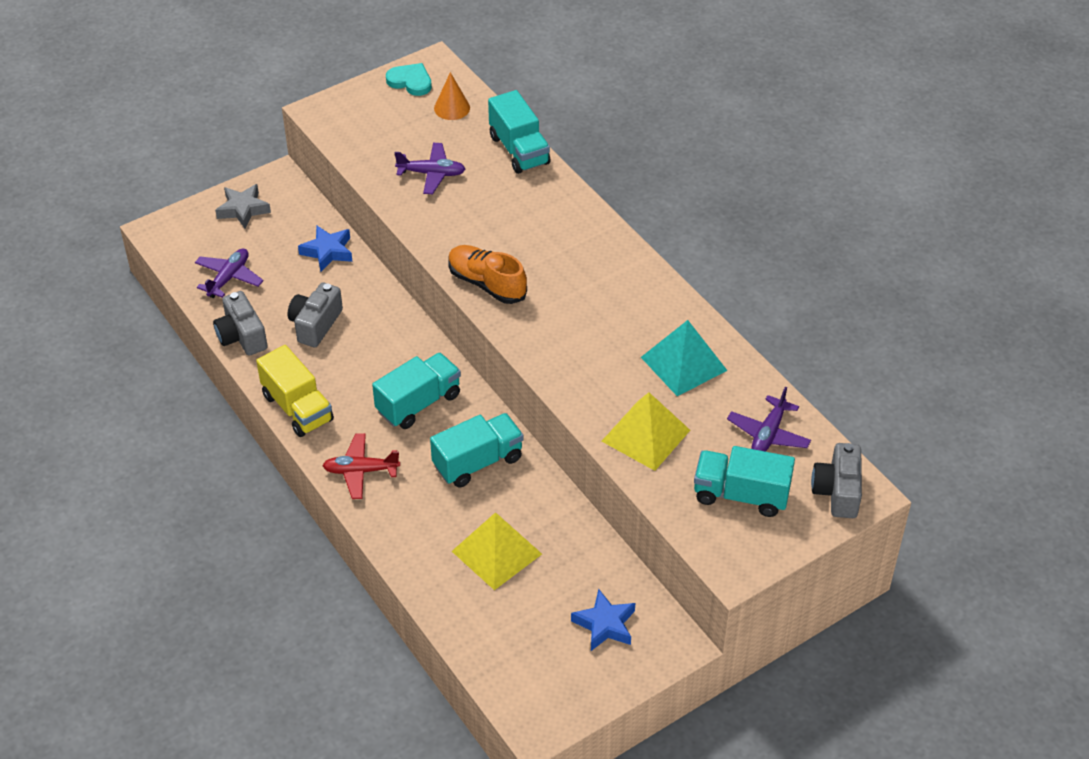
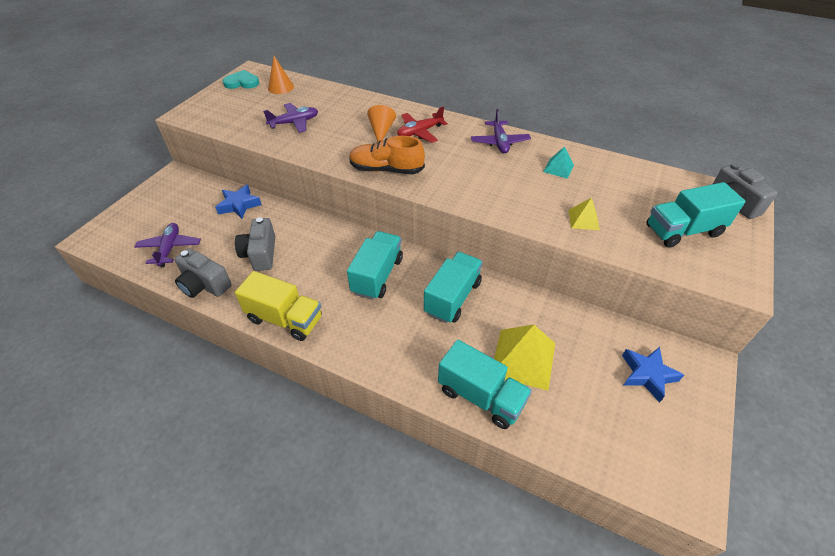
camera: 30 degrees left, 0 degrees up
grey star [215,184,271,229] -> none
red plane [322,433,400,499] -> red plane moved to [397,106,448,143]
turquoise truck [488,90,551,174] -> turquoise truck moved to [438,340,532,429]
yellow pyramid [602,392,690,471] -> yellow pyramid [569,198,600,230], size x0.53
turquoise pyramid [641,320,728,396] -> turquoise pyramid [543,146,574,179], size x0.53
purple plane [727,386,811,452] -> purple plane moved to [471,109,531,153]
none -> orange cone [367,105,396,142]

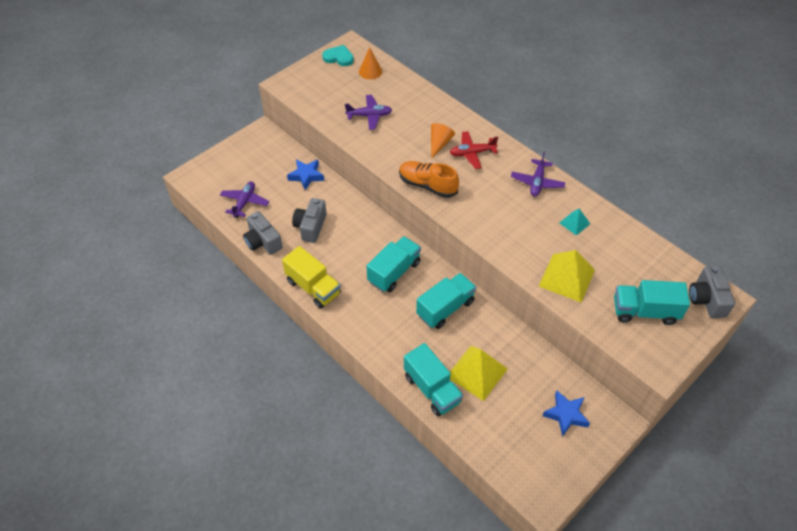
camera: 20 degrees right, 5 degrees up
yellow pyramid [569,198,600,230] -> yellow pyramid [539,250,595,303], size x1.89

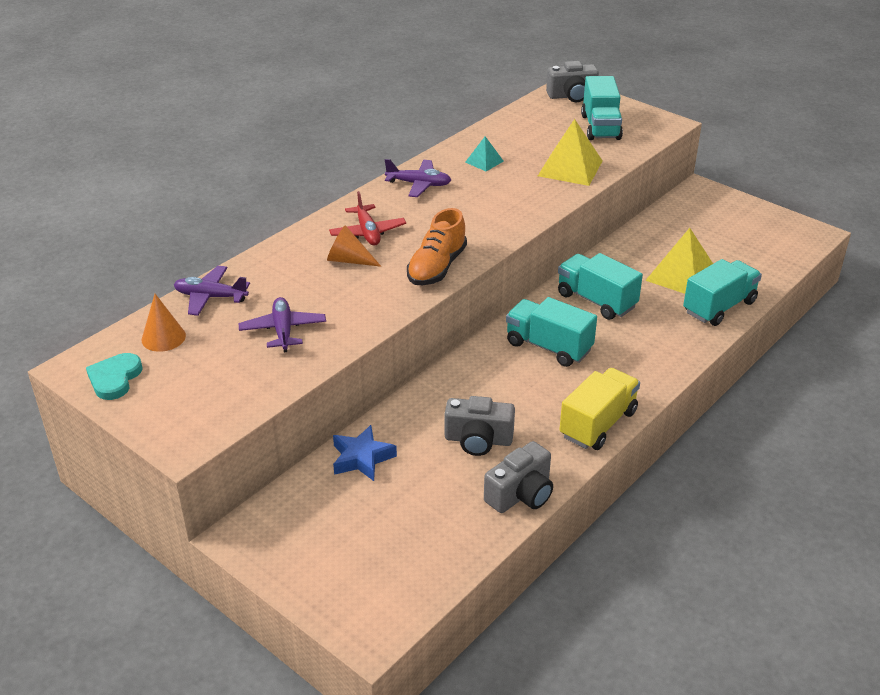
camera: 95 degrees left, 15 degrees down
purple plane [220,181,269,218] -> purple plane moved to [174,266,250,316]
blue star [542,391,590,436] -> none

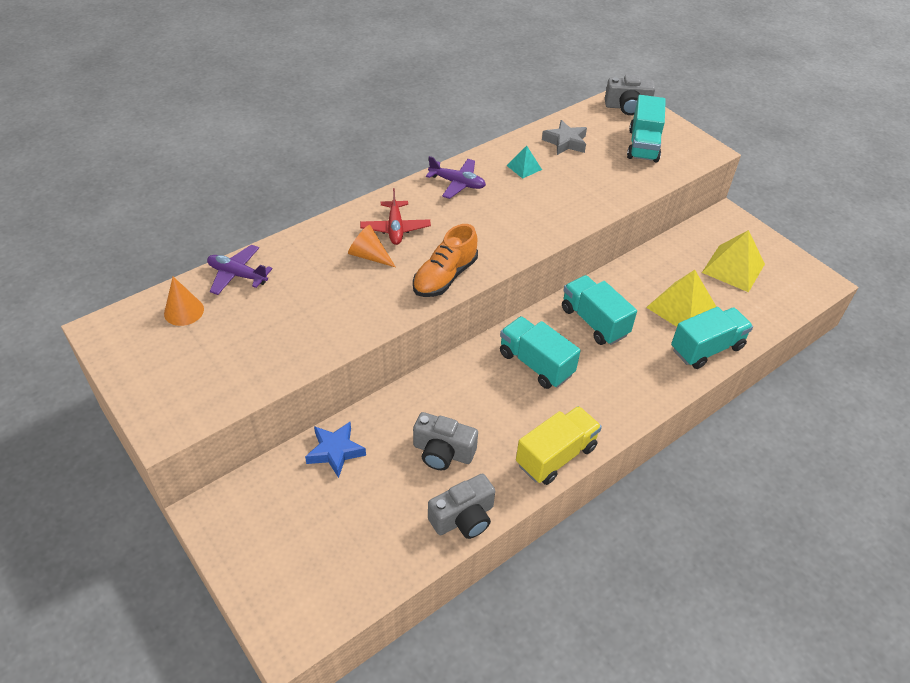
camera: 10 degrees right, 10 degrees up
turquoise heart [86,353,143,400] -> none
purple plane [239,297,326,352] -> none
yellow pyramid [538,119,602,186] -> yellow pyramid moved to [702,230,765,292]
none -> grey star [542,120,587,155]

